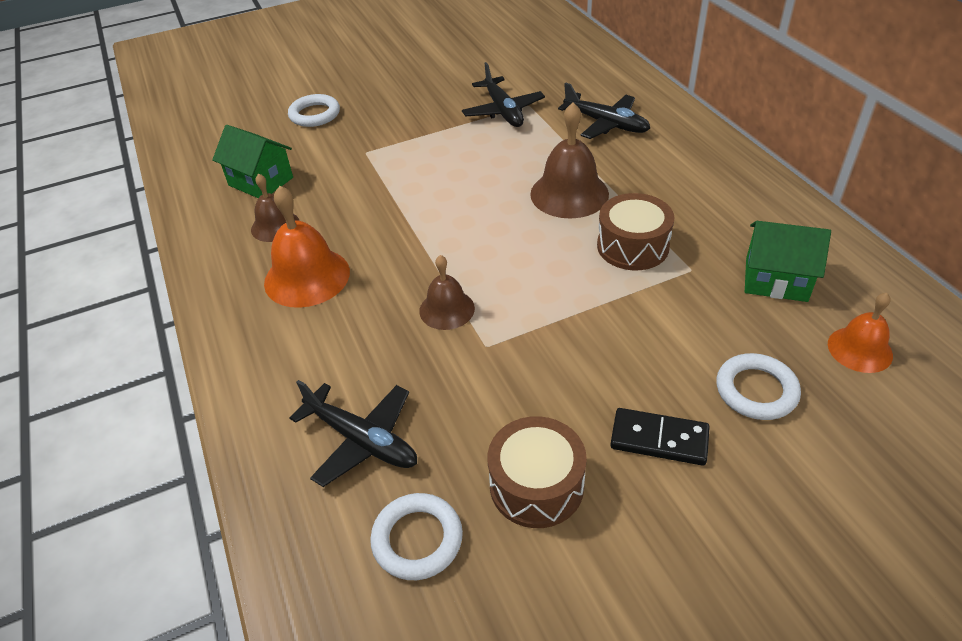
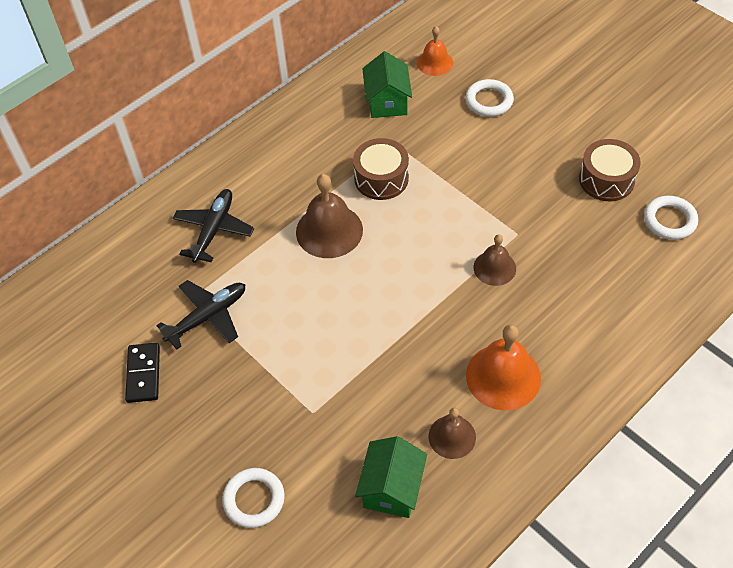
camera: 110 degrees left, 10 degrees up
black plane [290,380,417,487] -> none
black domino [610,408,710,466] -> black domino moved to [125,343,160,403]

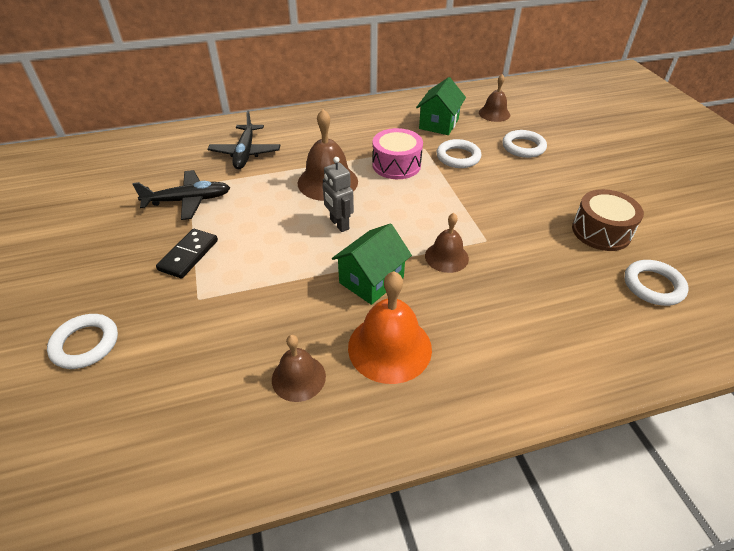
camera: 25 degrees right, 10 degrees down
black domino [125,343,160,403] -> black domino moved to [156,229,218,278]
black plane [173,189,254,263] -> black plane turned 135 degrees clockwise [208,111,280,169]
brown drum [353,138,409,200] -> pink drum [372,128,423,179]
green house [355,436,427,518] -> green house moved to [332,223,412,305]
orange bell [417,26,453,76] -> brown bell [479,74,510,122]
none -> grey robot [323,157,354,232]
none -> white ring [436,139,481,168]

